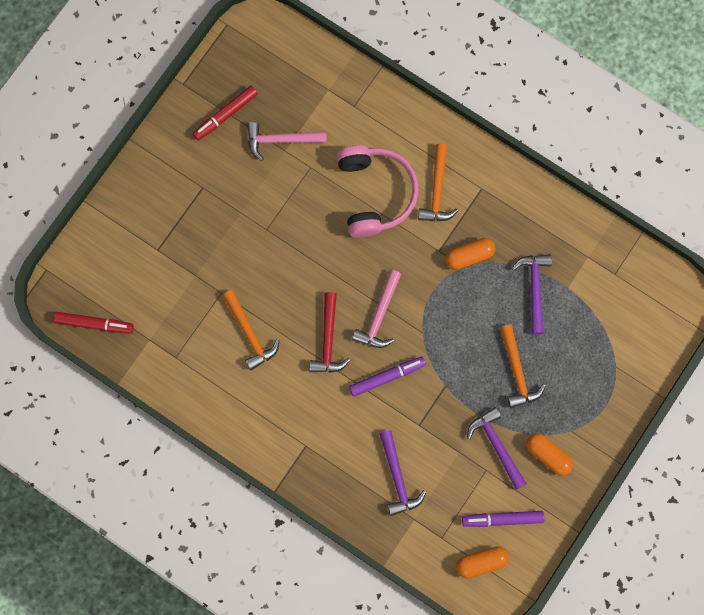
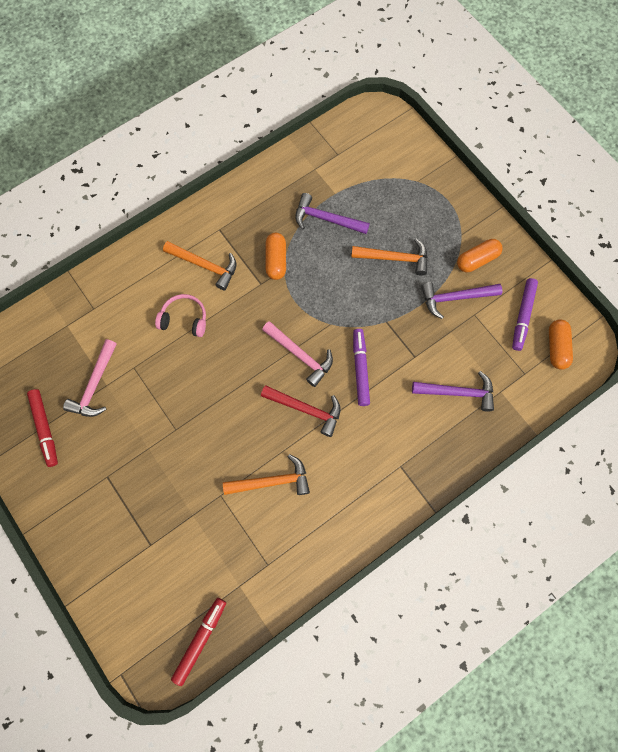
camera: 70 degrees left, 5 degrees down
pink headphones [337,145,419,238] -> pink headphones [155,294,206,337], size x0.55

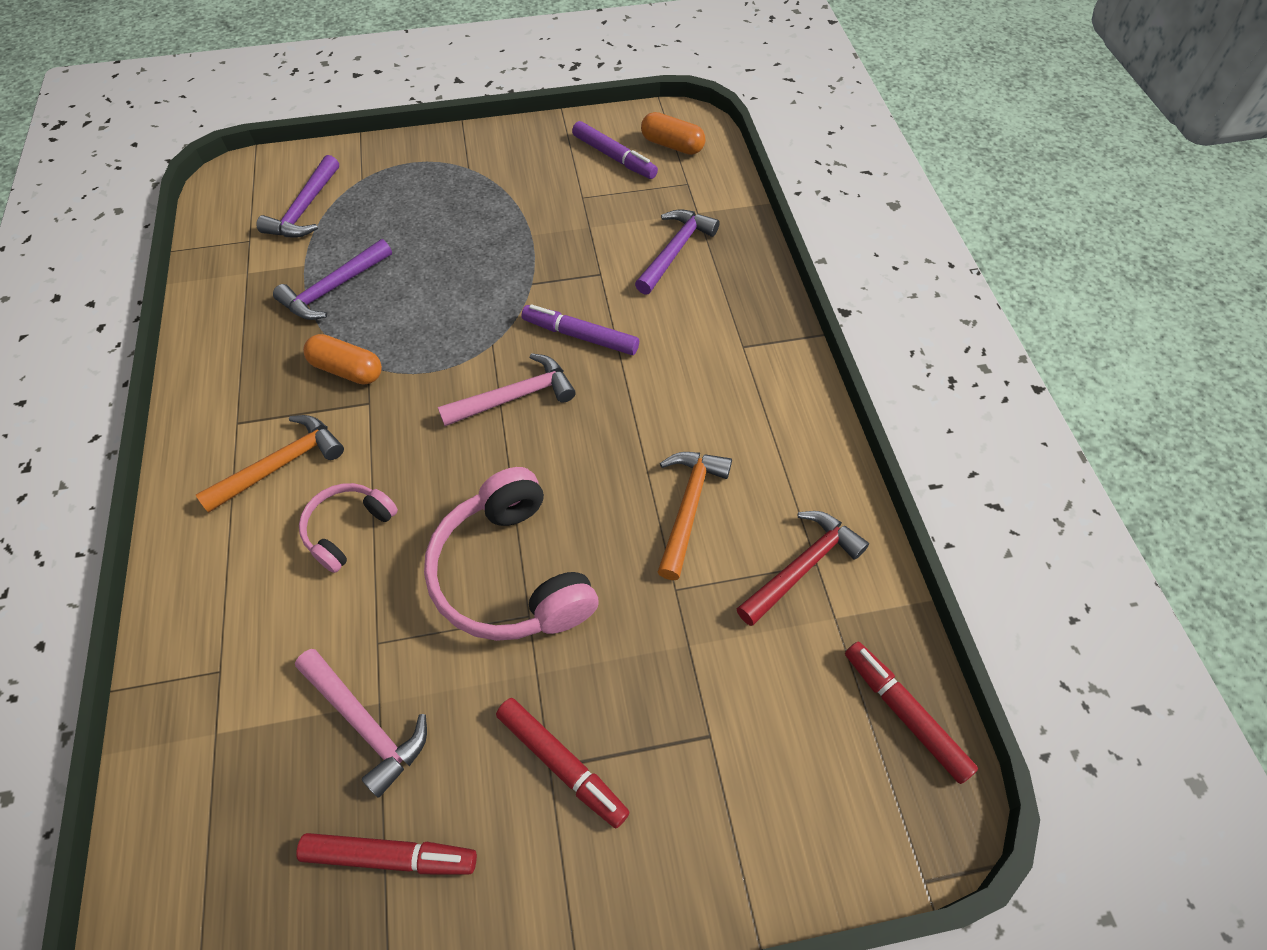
camera: 65 degrees left, 15 degrees down
red hammer [261,385,341,437] -> red hammer moved to [736,511,869,626]
orange hammer [351,239,428,276] -> none
purple hammer [421,282,502,319] -> purple hammer moved to [257,155,339,237]
orange capsule [457,239,503,272] -> none
none -> pink headphones [424,467,599,641]
none -> red marker [496,698,630,828]

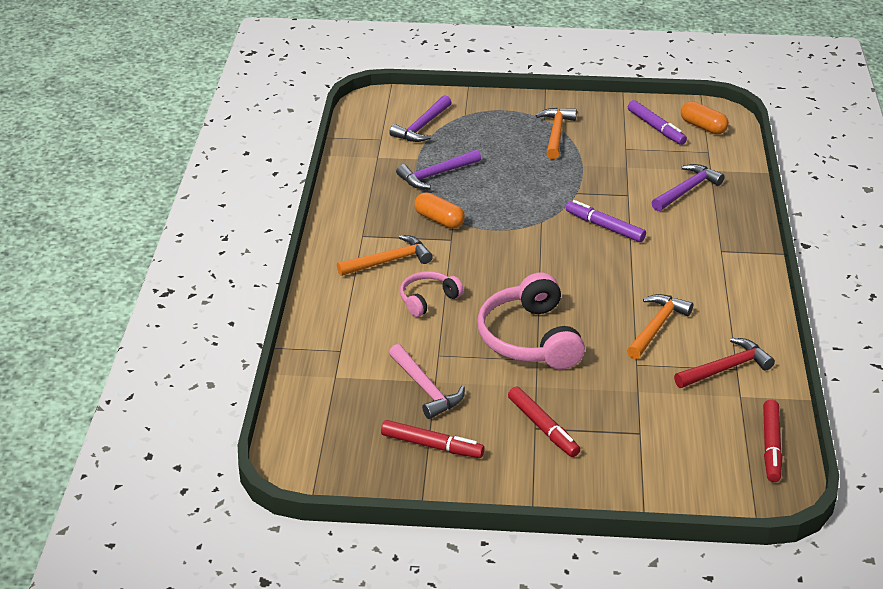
camera: 15 degrees right, 20 degrees down
pink hammer [438,353,576,426] -> none
red marker [845,642,978,784] -> red marker turned 150 degrees counterclockwise [763,400,783,482]
none -> orange hammer [535,108,577,159]

